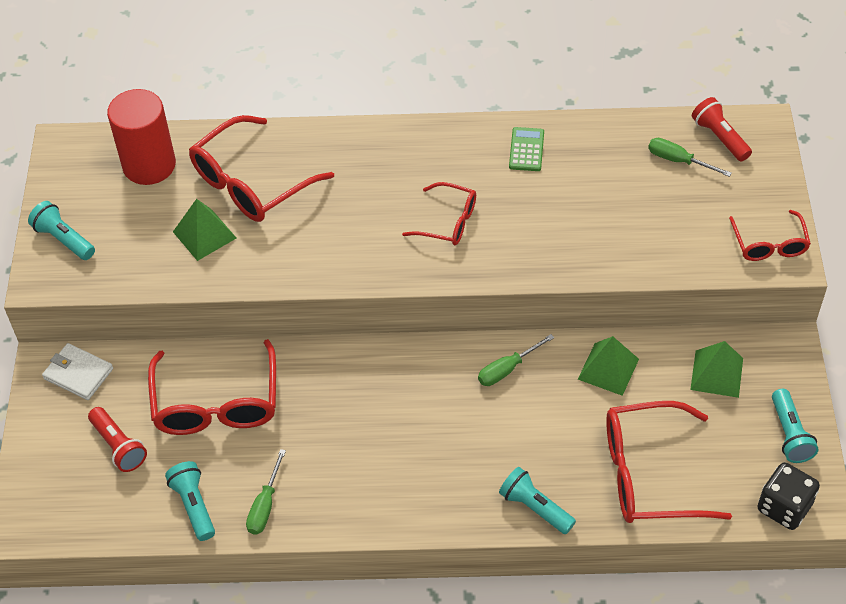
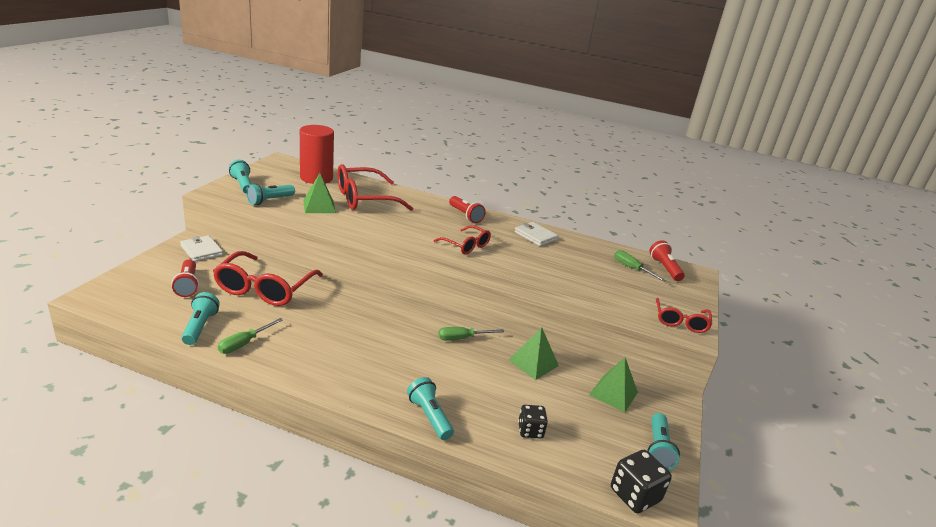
camera: 15 degrees right, 25 degrees down
green calculator [509,127,544,171] -> white wallet [515,222,558,246]
red glasses [606,401,732,523] -> black dice [518,405,548,439]
none -> turquoise flashlight [246,183,295,205]
none -> red flashlight [449,196,486,223]

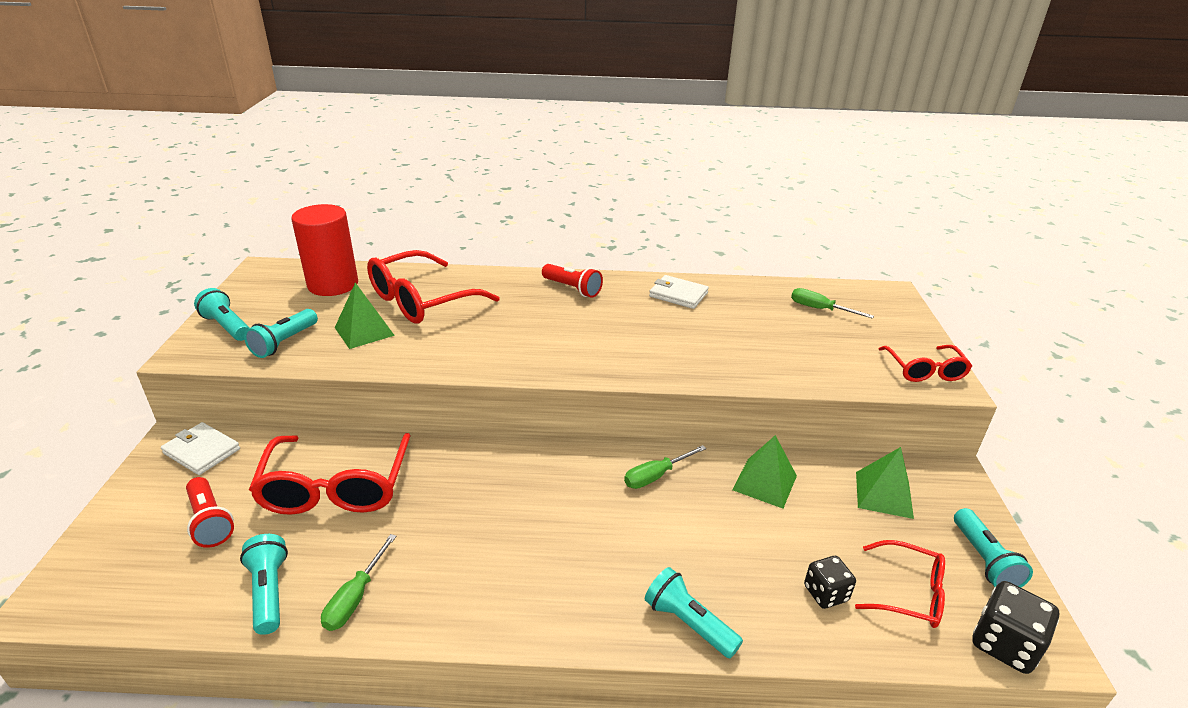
camera: 15 degrees left, 5 degrees up
red glasses [434,225,491,255] -> red glasses moved to [855,540,945,628]
red flashlight [649,240,685,281] -> none

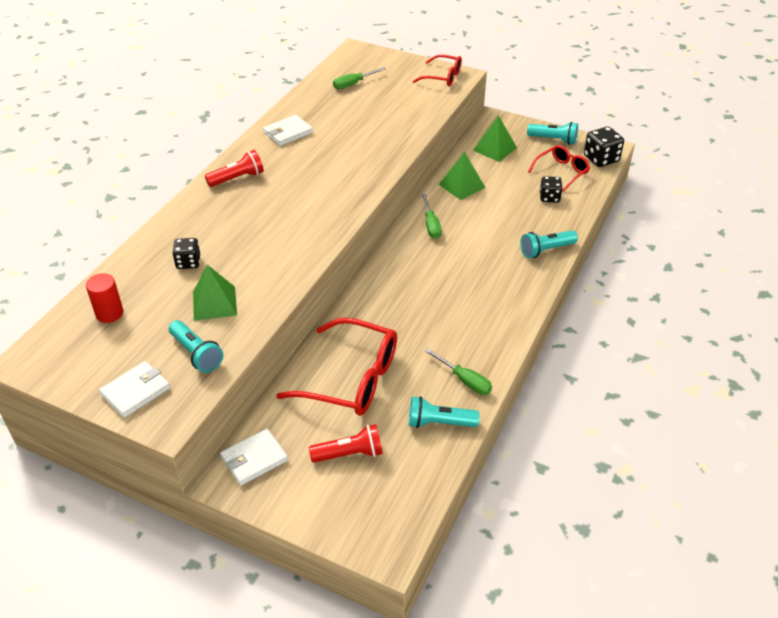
camera: 65 degrees left, 10 degrees up
turquoise flashlight [194,288,249,341] -> white wallet [99,361,170,418]
red cylinder [291,204,358,296] -> red cylinder [86,273,123,323], size x0.54
red glasses [367,250,500,324] -> black dice [172,238,200,269]

